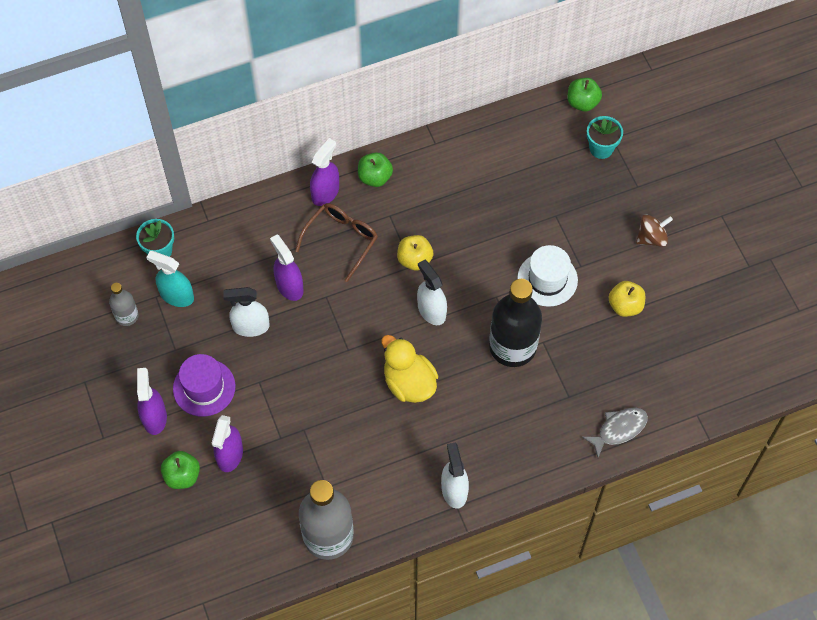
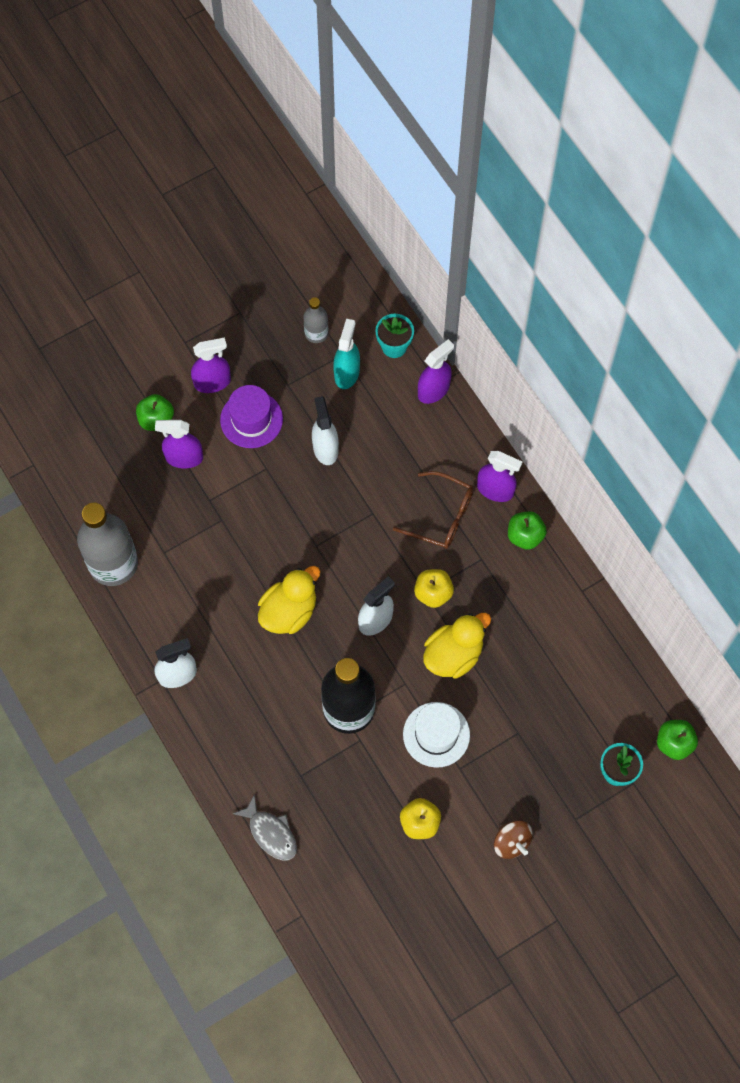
camera: 80 degrees right, 5 degrees up
purple spray bottle [270,235,303,301] -> purple spray bottle moved to [418,339,454,404]
none -> yellow duck [423,613,491,678]

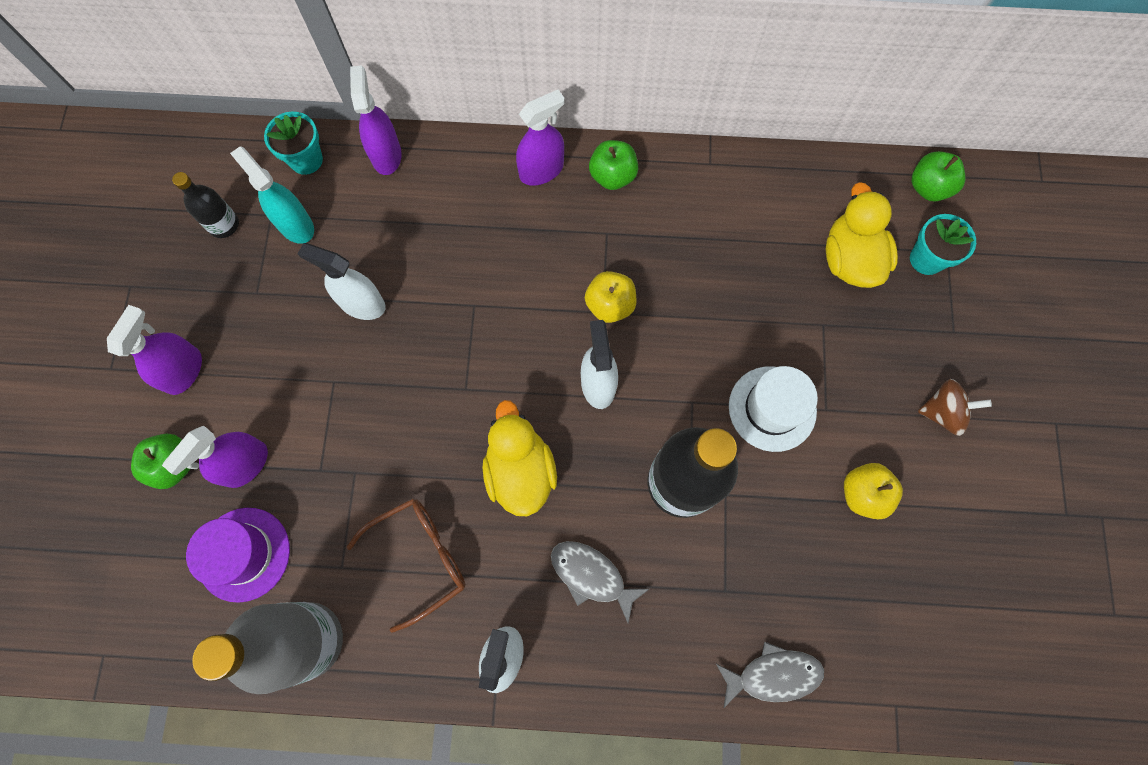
camera: 55 degrees left, 5 degrees up
purple hat [220,385,283,448] -> purple hat moved to [186,508,290,603]
grey bottle [303,297,328,343] -> black bottle [172,172,239,238]
brown glasses [393,471,473,549] -> brown glasses moved to [346,498,466,633]
yellow duck [423,613,491,678] -> yellow duck moved to [826,182,898,288]
none -> grey fish [551,541,649,623]

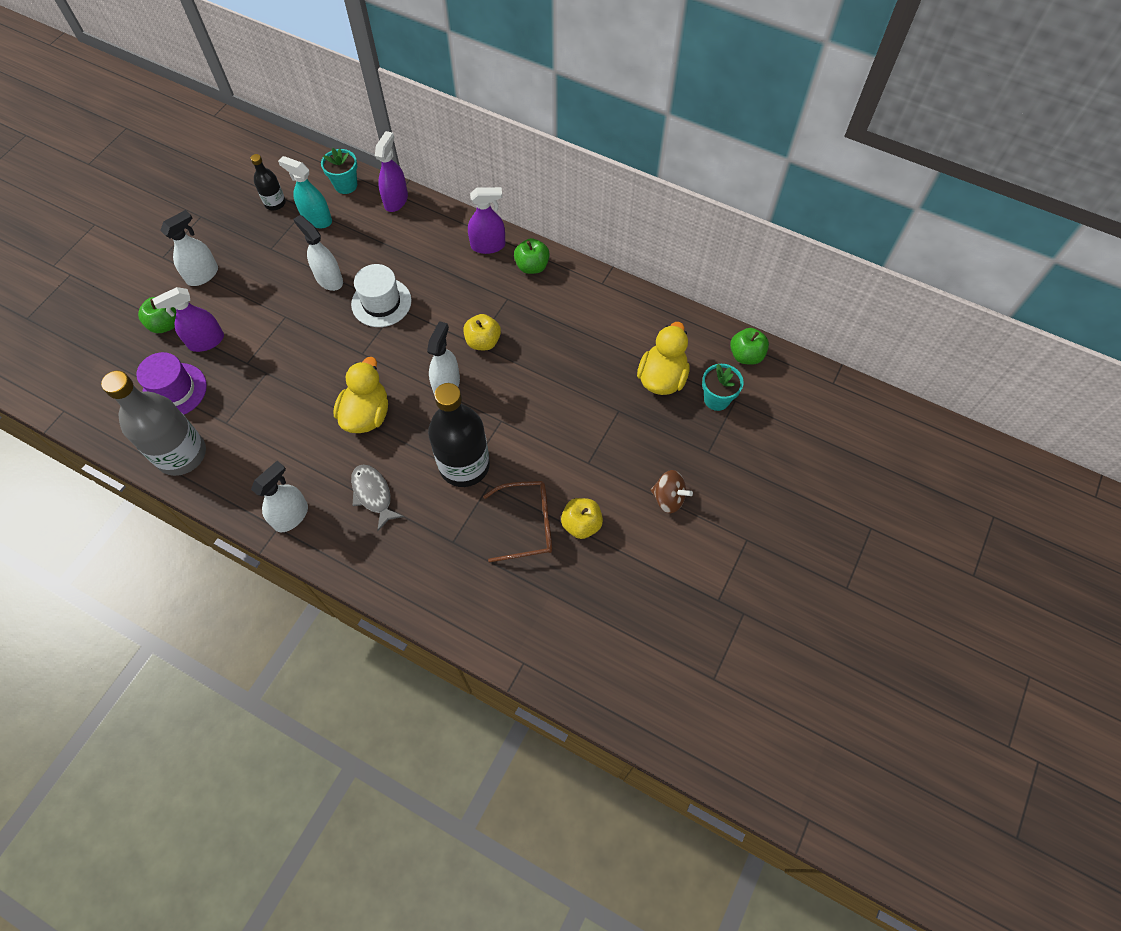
camera: 25 degrees right, 10 degrees down
purple spray bottle [107,305,202,395] -> white spray bottle [160,210,218,286]
turquoise spray bottle [230,146,314,244] -> turquoise spray bottle turned 45 degrees counterclockwise [278,156,332,228]
brown glasses [346,498,466,633] -> brown glasses moved to [483,481,552,563]
grey fish [716,642,824,708] -> none
white hat [729,366,818,452] -> white hat moved to [351,264,412,327]

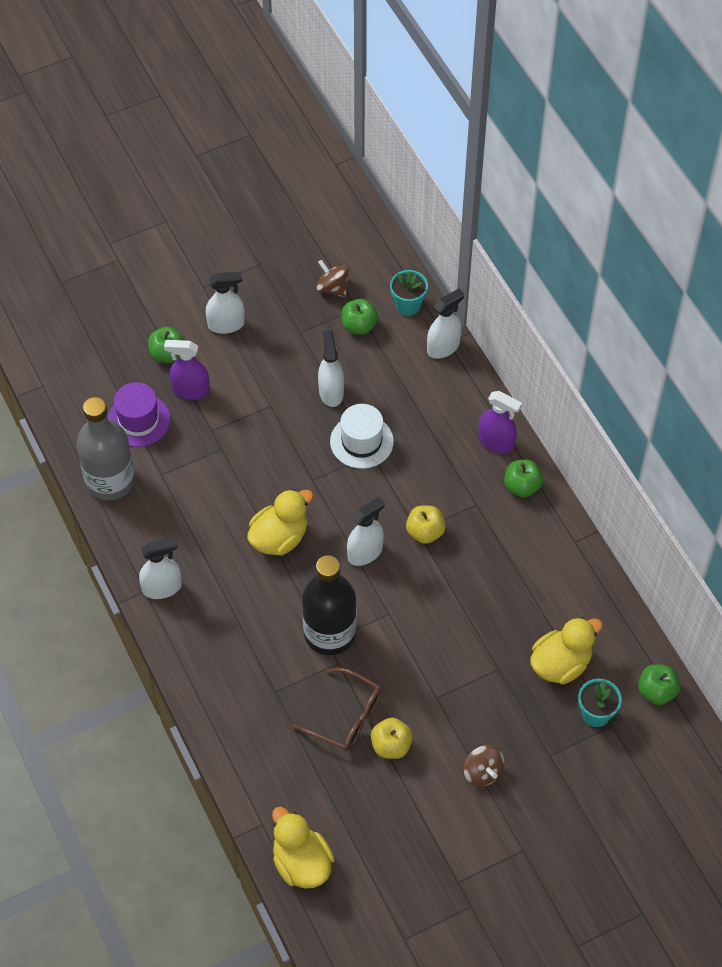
camera: 35 degrees right, 5 degrees down
black bottle [251,154,286,210] -> brown spinning top [316,260,349,297]
turquoise spray bottle [278,156,332,228] -> green apple [342,299,378,335]
grey fish [351,464,404,531] -> none
purple spray bottle [375,131,408,212] -> white spray bottle [427,288,464,359]
none -> yellow duck [272,807,334,888]

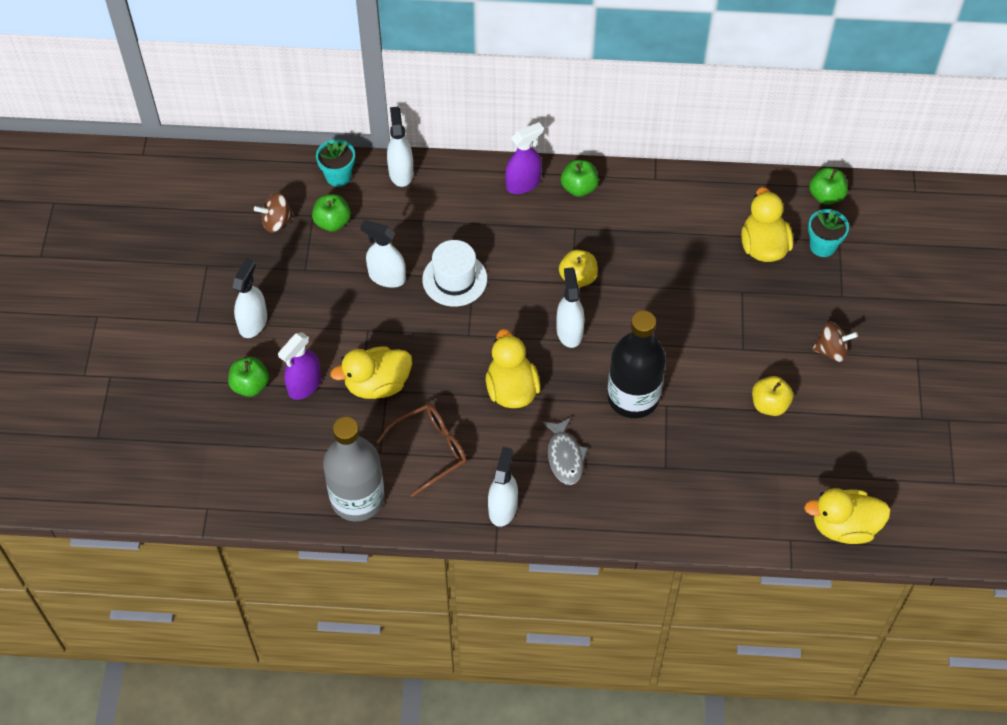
camera: 60 degrees left, 0 degrees up
purple hat [108,382,170,447] -> none
brown glasses [292,668,382,751] -> brown glasses moved to [376,404,467,497]
none -> yellow duck [330,346,412,399]
none -> grey fish [542,417,588,485]

